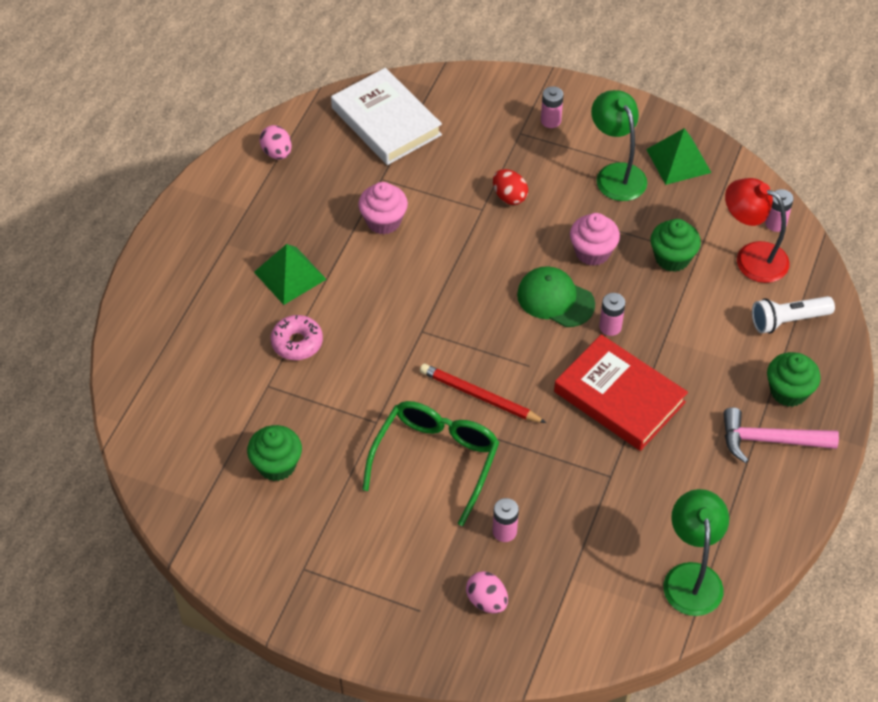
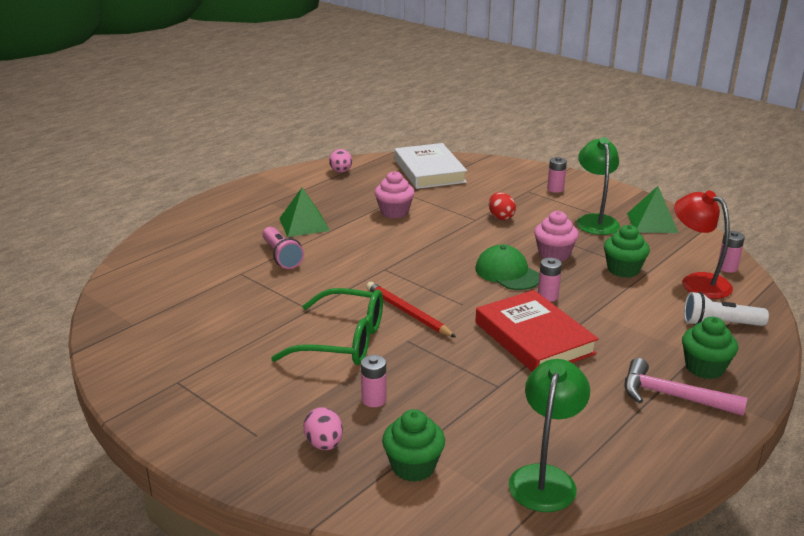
camera: 20 degrees right, 25 degrees down
green cupcake [247,425,302,481] -> green cupcake moved to [382,409,445,482]
pink donut [271,315,323,360] -> pink flashlight [262,227,304,269]
green glasses [362,401,499,526] -> green glasses turned 60 degrees clockwise [271,288,383,365]

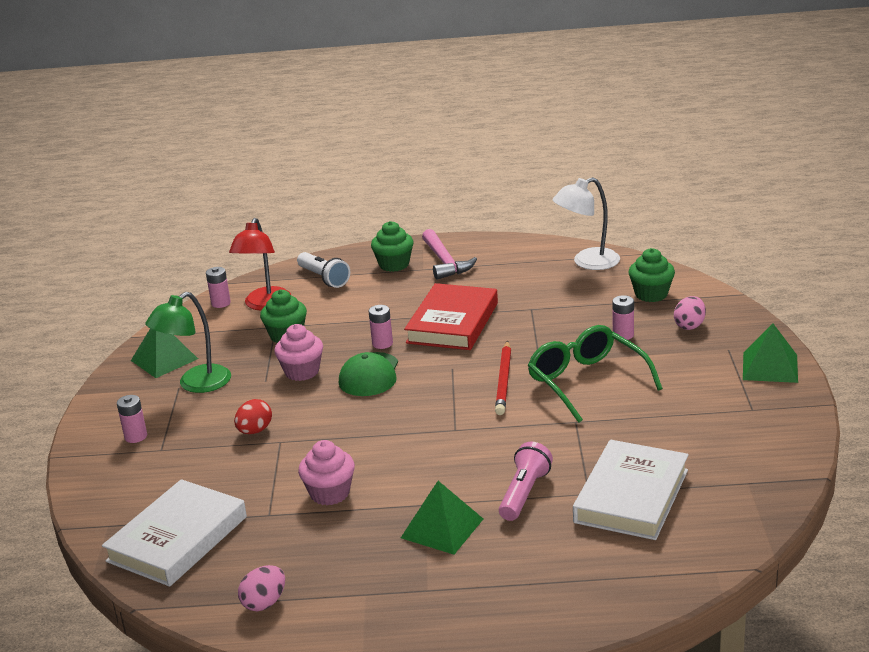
camera: 130 degrees left, 0 degrees up
green lamp [508,359,590,512] -> white lamp [553,177,620,270]
none -> white book [573,440,689,540]
none -> green pyramid [743,323,798,383]

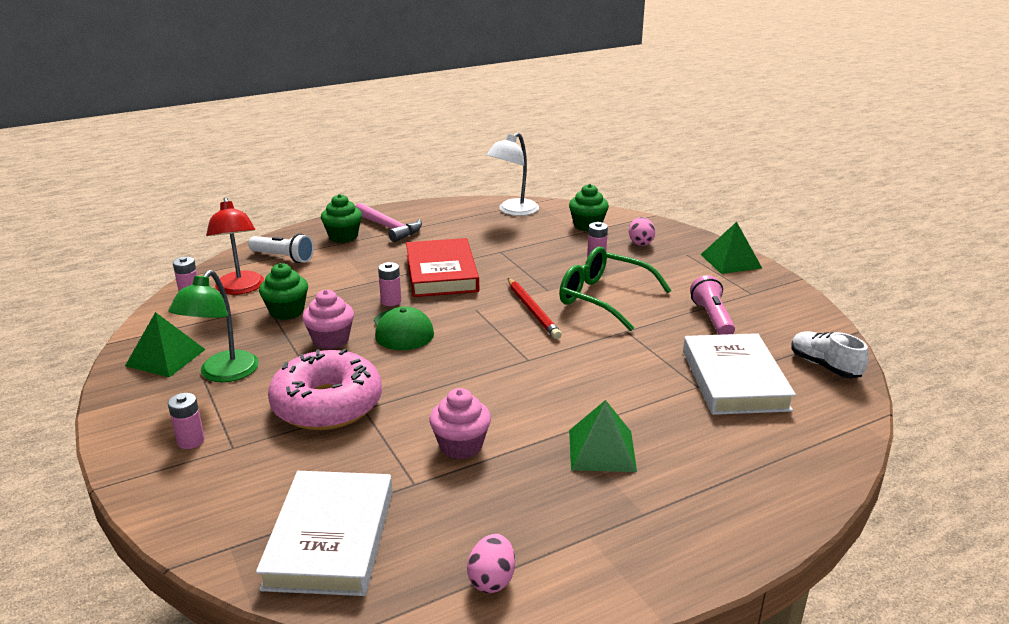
camera: 30 degrees left, 0 degrees up
red egg [234,399,272,434] -> pink donut [268,349,382,430]
pink flashlight [499,442,553,521] -> pink flashlight moved to [690,275,735,335]
none -> white shoe [791,331,869,378]

